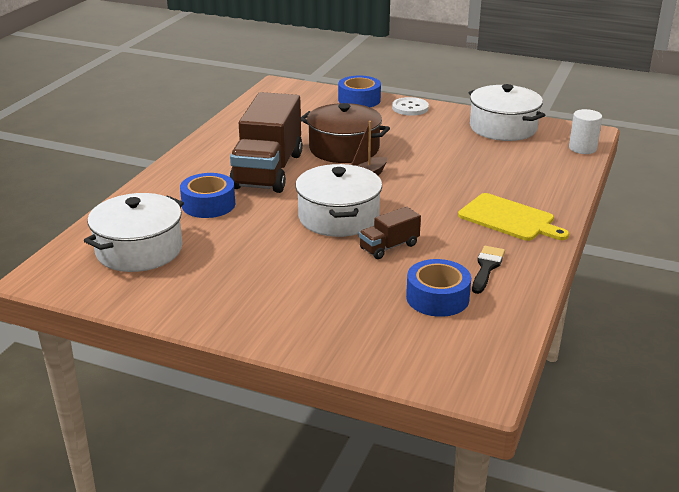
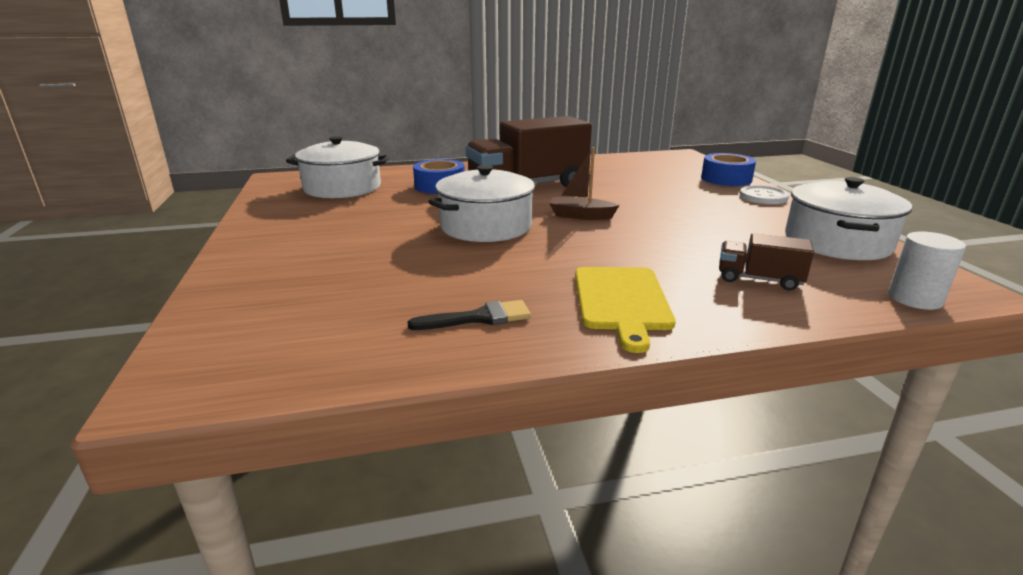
camera: 55 degrees right, 5 degrees down
brown pot [301,103,390,163] -> none
brown truck [359,206,421,259] -> brown truck moved to [719,233,814,291]
blue tape [406,259,471,317] -> none

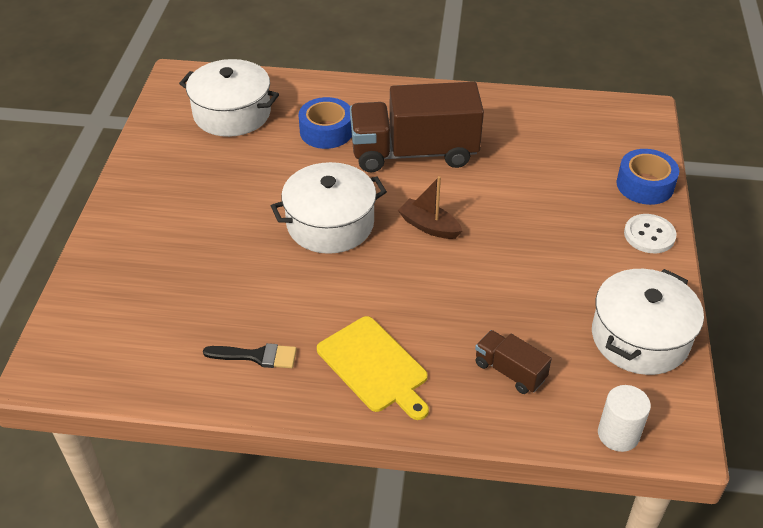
camera: 20 degrees right, 20 degrees up
yellow cutting board [575,267,676,353] -> yellow cutting board turned 60 degrees counterclockwise [317,316,429,420]

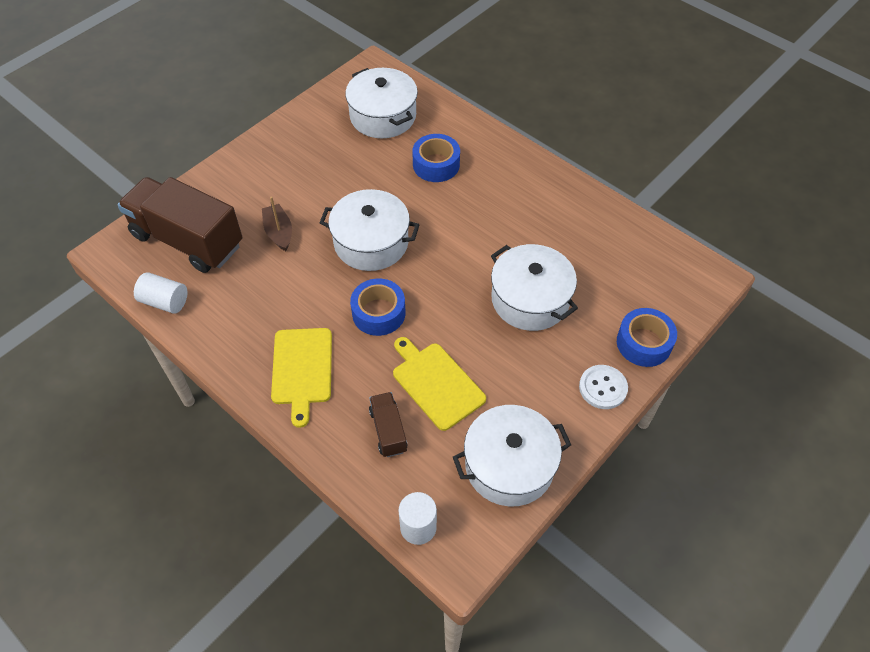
camera: 35 degrees right, 10 degrees up
black brush [203,343,297,368] -> none
brown truck [350,82,484,172] -> brown truck moved to [117,177,243,273]
brown boat [398,176,462,239] -> brown boat moved to [262,197,292,251]
none -> white cylinder [134,272,187,314]
none -> blue tape [350,279,405,336]
none -> yellow cutting board [393,337,486,431]
none -> white pot [491,244,578,331]

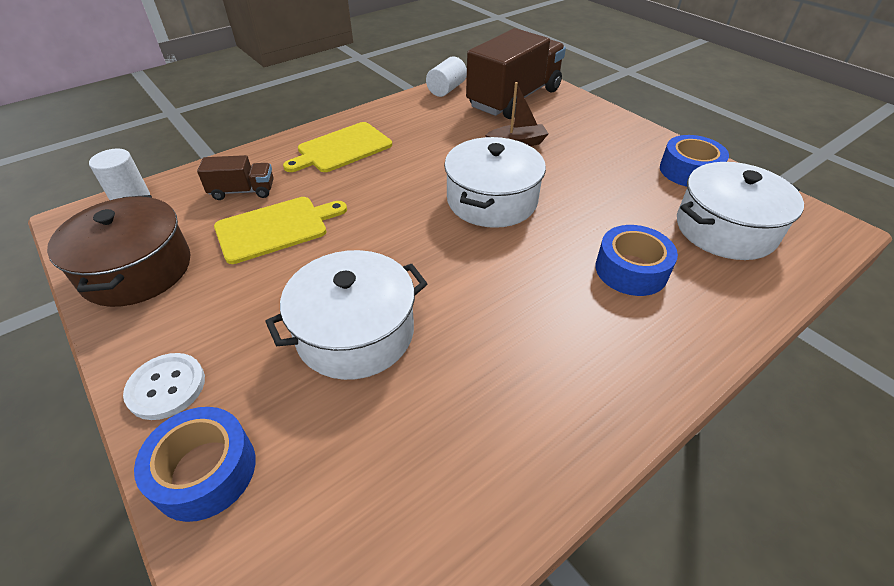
camera: 100 degrees right, 10 degrees down
yellow cutting board [271,328,332,428] -> yellow cutting board turned 45 degrees counterclockwise [283,122,392,172]
blue tape [350,279,405,336] -> blue tape moved to [660,135,729,187]
white pot [453,405,571,506] -> brown pot [47,195,190,307]

